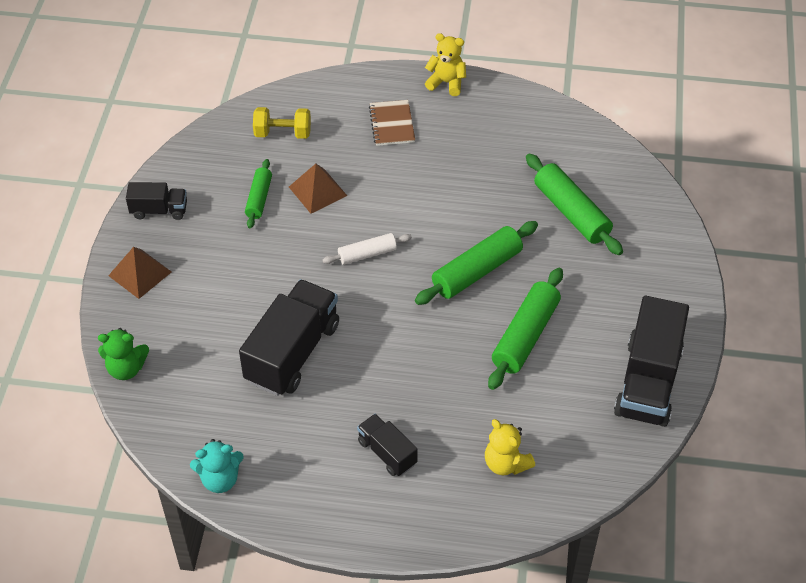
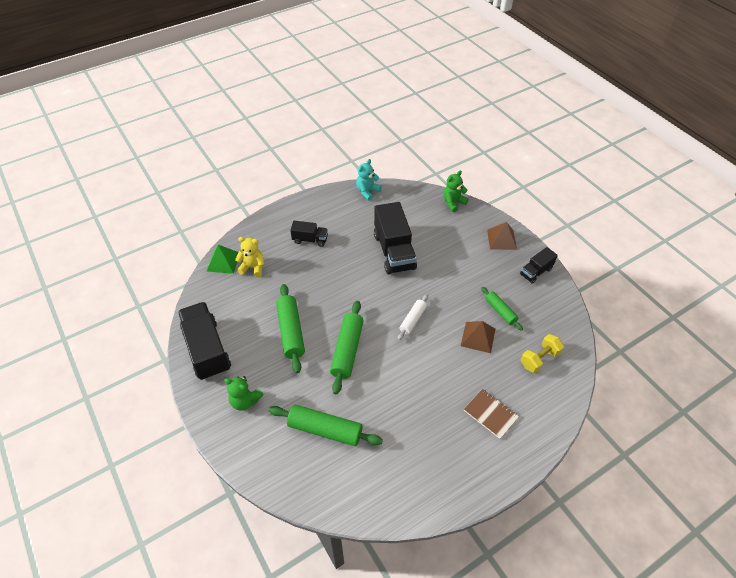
camera: 140 degrees right, 0 degrees up
yellow teddy bear [425,33,466,96] -> none
none -> green pyramid [206,245,238,274]
none -> green teddy bear [224,376,264,411]

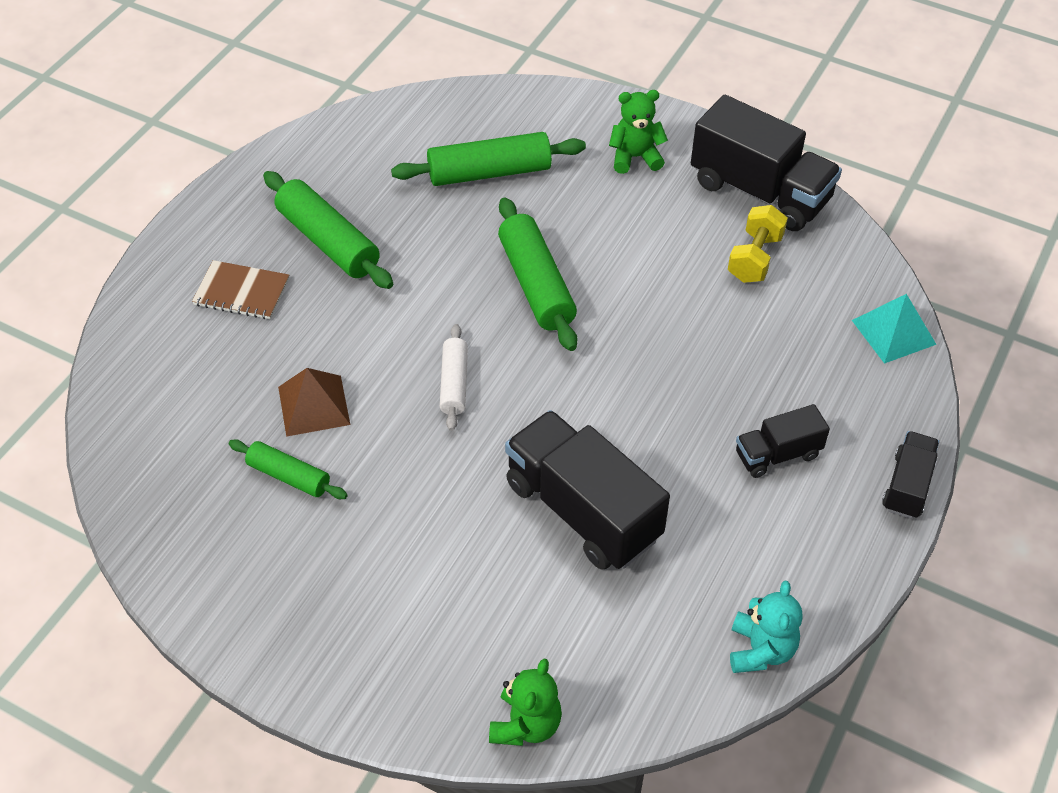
camera: 150 degrees right, 0 degrees up
green pyramid [206,245,238,274] -> turquoise pyramid [852,294,937,364]
yellow teddy bear [235,237,264,277] -> none
green rolling pin [276,284,305,373] -> green rolling pin moved to [263,171,393,289]
brown pyramid [487,222,517,250] -> none
black truck [520,247,558,284] -> black truck moved to [882,431,939,519]
yellow dumbbell [521,334,564,373] -> yellow dumbbell moved to [728,205,788,283]

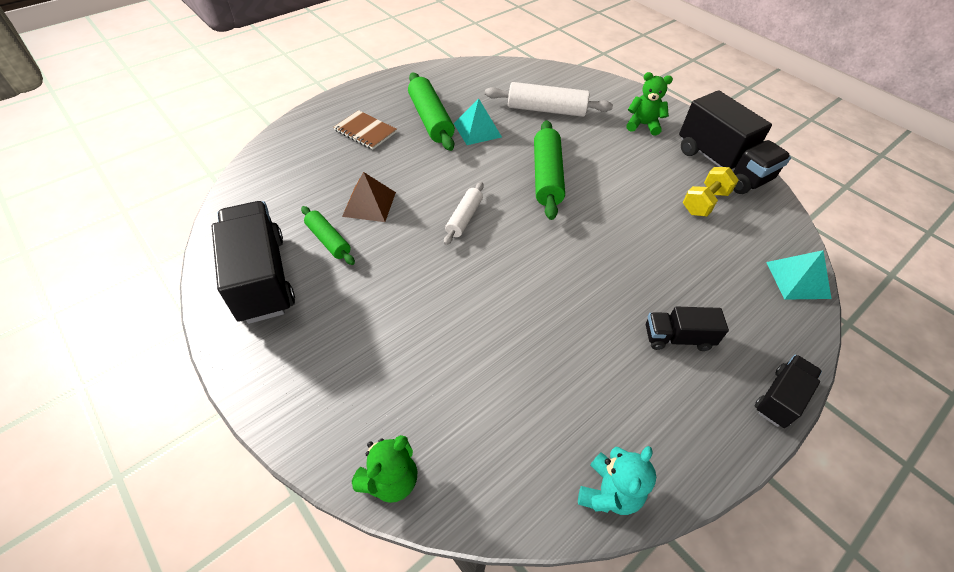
camera: 20 degrees right, 0 degrees up
green rolling pin [391,132,586,186] -> white rolling pin [485,82,613,117]
black truck [505,410,670,570] -> black truck moved to [212,201,295,324]
none -> turquoise pyramid [453,98,502,145]

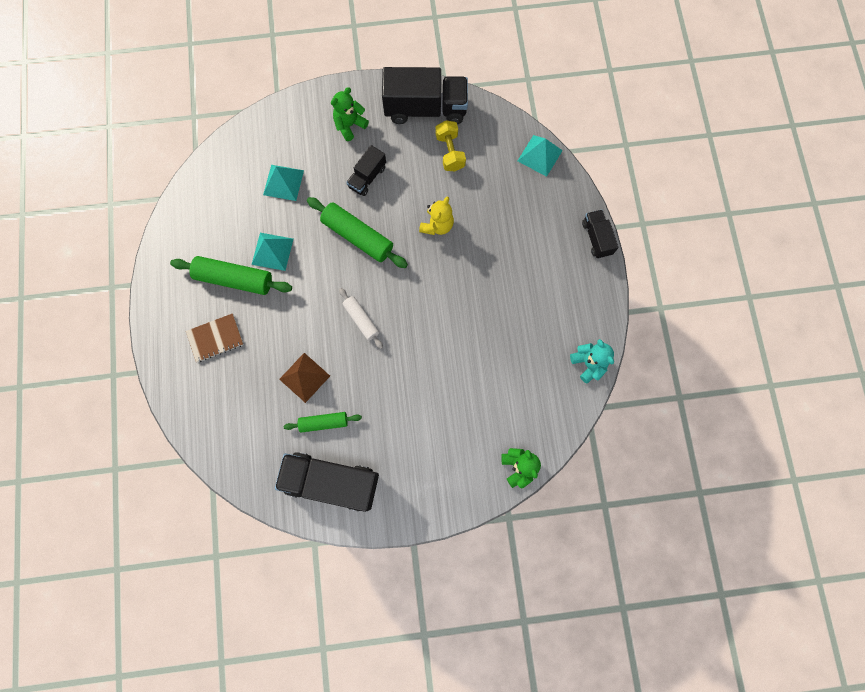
camera: 55 degrees left, 25 degrees up
white rolling pin [485,82,613,117] -> turquoise pyramid [263,165,304,201]
black truck [646,307,729,351] -> black truck moved to [346,145,386,196]
none -> yellow teddy bear [419,196,454,235]

